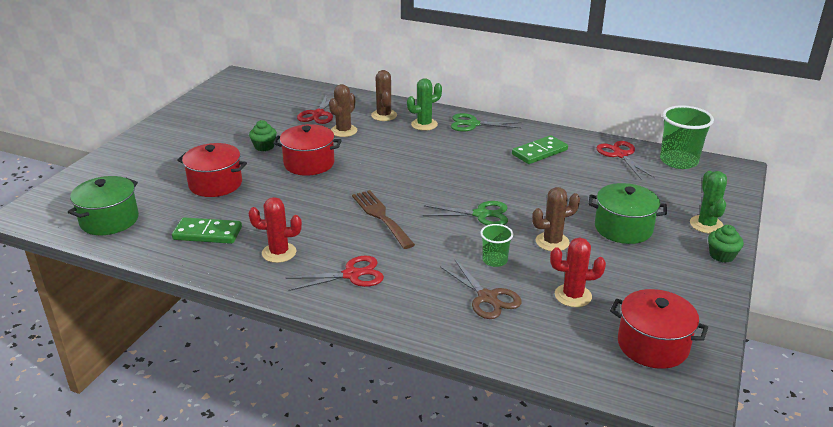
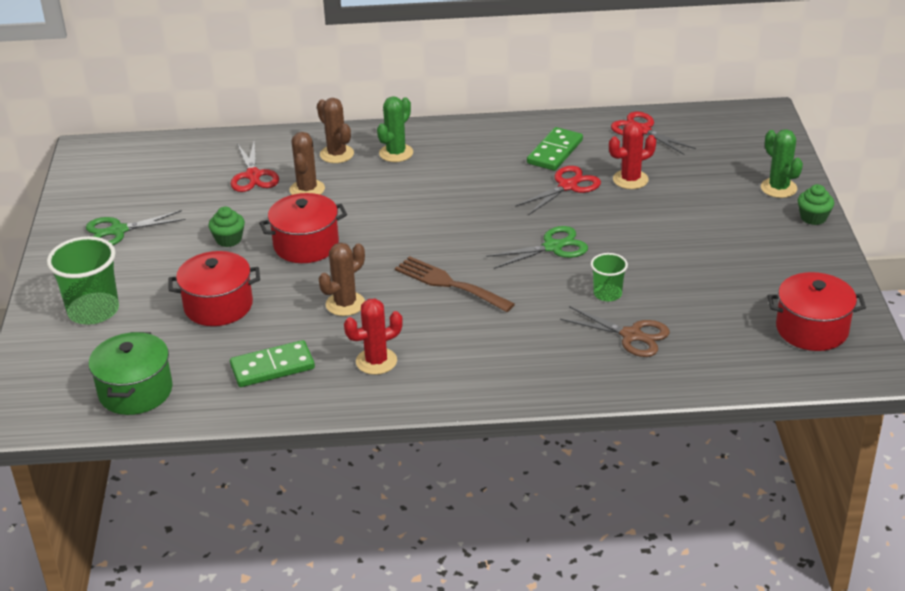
camera: 25 degrees left, 5 degrees up
red scissors [286,256,384,291] -> red scissors moved to [515,166,601,215]
green scissors [451,113,522,132] -> green scissors moved to [86,210,186,245]
brown cactus [532,187,580,251] -> brown cactus moved to [319,243,365,316]
red cactus [550,238,606,307] -> red cactus moved to [609,122,656,189]
green pot [589,183,667,244] -> none
green cup [660,105,714,169] -> green cup moved to [47,236,119,324]

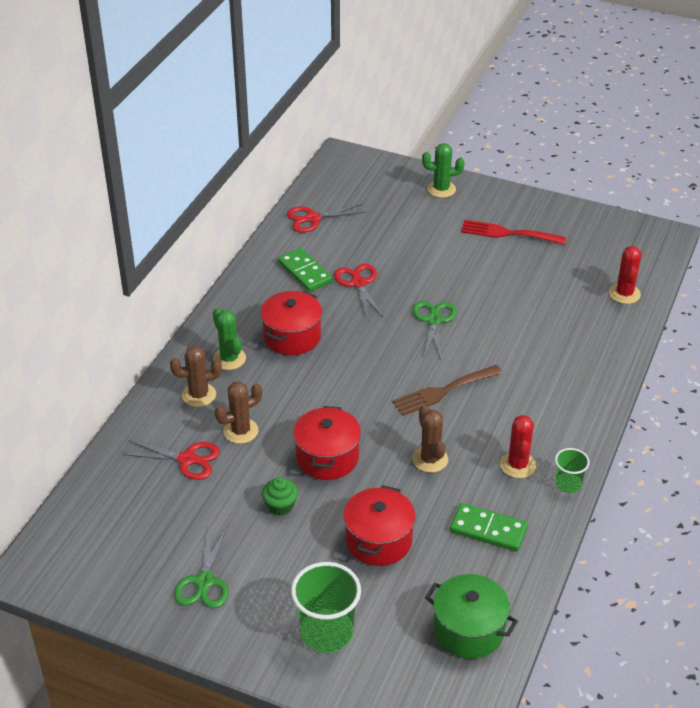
camera: 65 degrees left, 5 degrees up
green domino [230,340,315,387] -> green domino turned 75 degrees counterclockwise [450,503,528,552]
brown cactus [290,132,325,195] -> brown cactus turned 60 degrees counterclockwise [215,381,262,444]
brown scissors [560,306,670,357] -> none
green cup [591,253,628,301] -> green cup moved to [555,448,590,493]
red cactus [609,122,656,189] -> red cactus moved to [609,246,641,304]
red pot [768,272,866,351] -> red pot moved to [261,291,322,355]
green cupcake [798,184,834,225] -> none
none -> red fork [461,220,566,245]

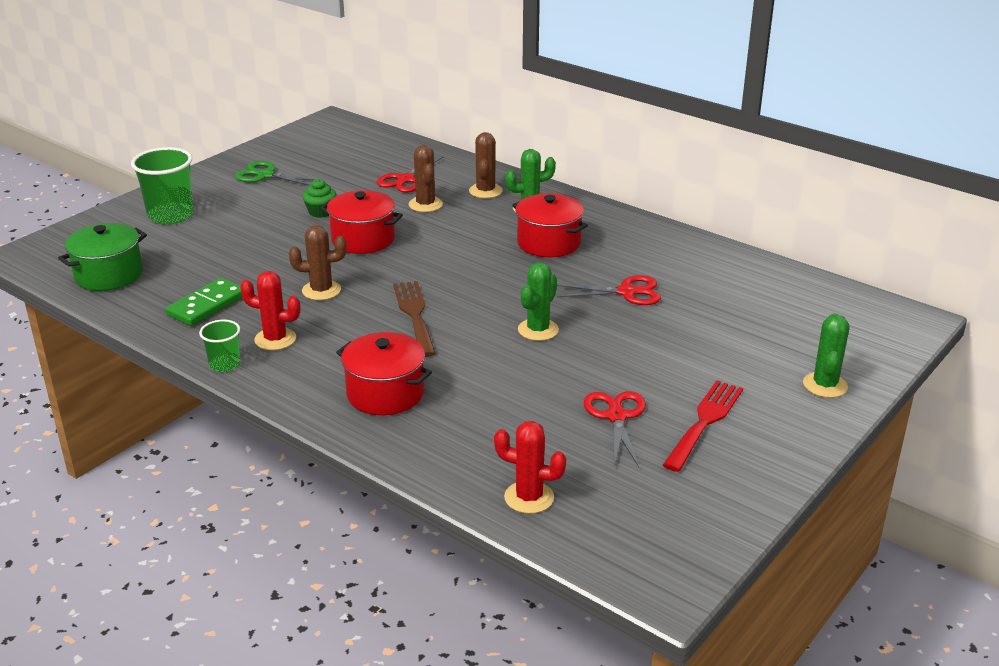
camera: 105 degrees right, 10 degrees down
green domino [278,248,333,292] -> none
red scissors [287,204,366,233] -> red scissors moved to [584,391,646,467]
red pot [344,485,415,566] -> red pot moved to [336,332,432,415]
green scissors [412,301,457,359] -> green cactus [518,262,559,341]

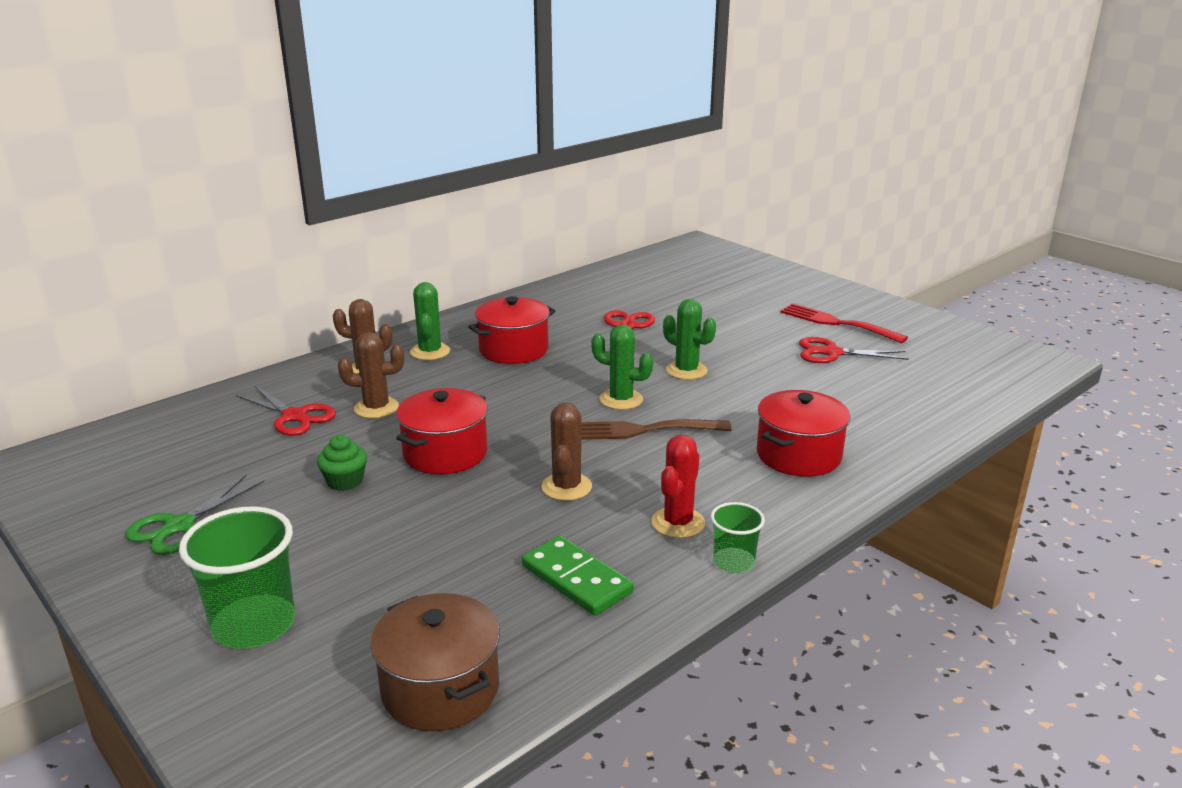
camera: 80 degrees left, 5 degrees down
green pot [58,223,147,291] -> brown pot [370,593,500,731]
red cactus [494,421,566,514] -> none
green cactus [803,313,849,398] -> green cactus moved to [591,325,653,410]

